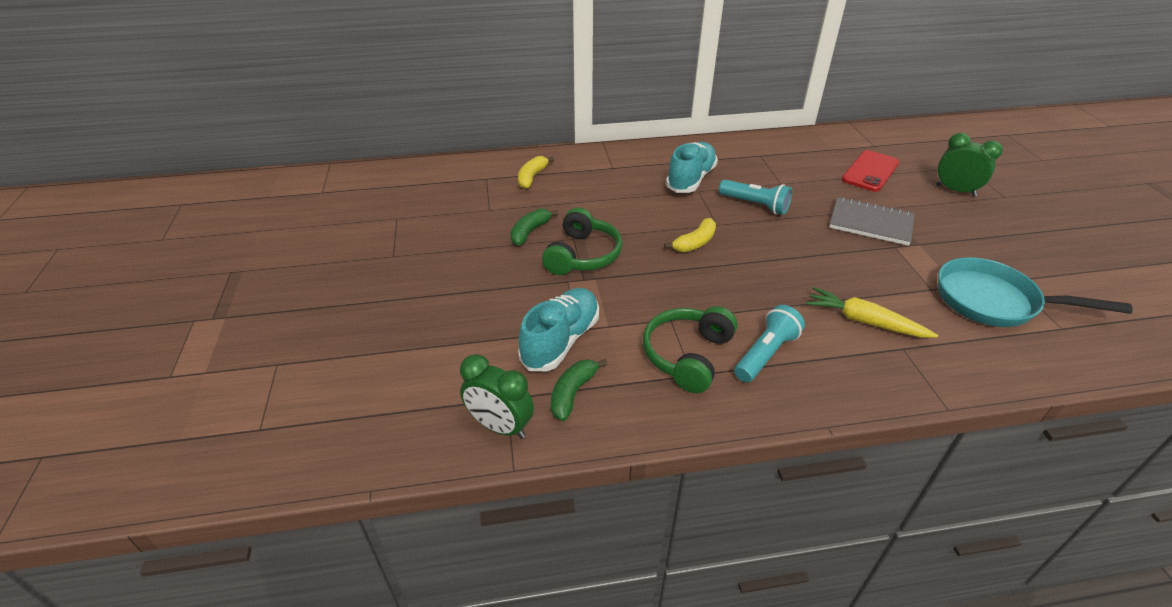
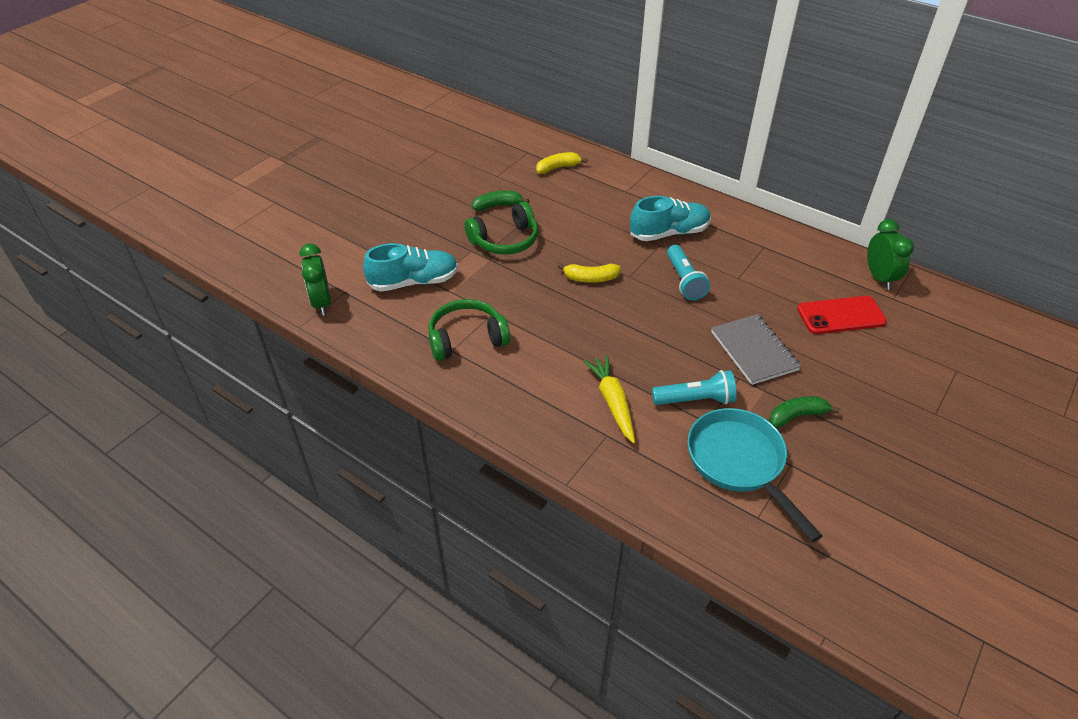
camera: 45 degrees right, 5 degrees up
green banana [551,359,608,421] -> green banana moved to [769,396,840,428]
turquoise flashlight [734,305,805,382] -> turquoise flashlight moved to [652,370,737,405]
green clock [936,133,1003,196] -> green clock moved to [867,219,914,290]

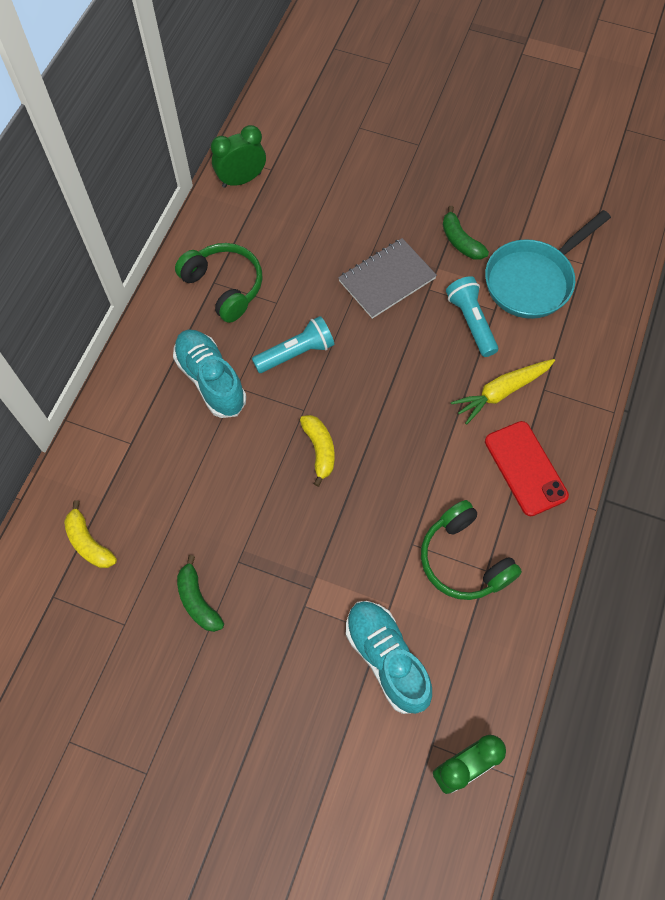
camera: 105 degrees left, 20 degrees up
green headphones [465,202,538,255] -> green headphones moved to [175,243,263,323]
red phone [797,296,887,334] -> red phone moved to [485,421,569,516]

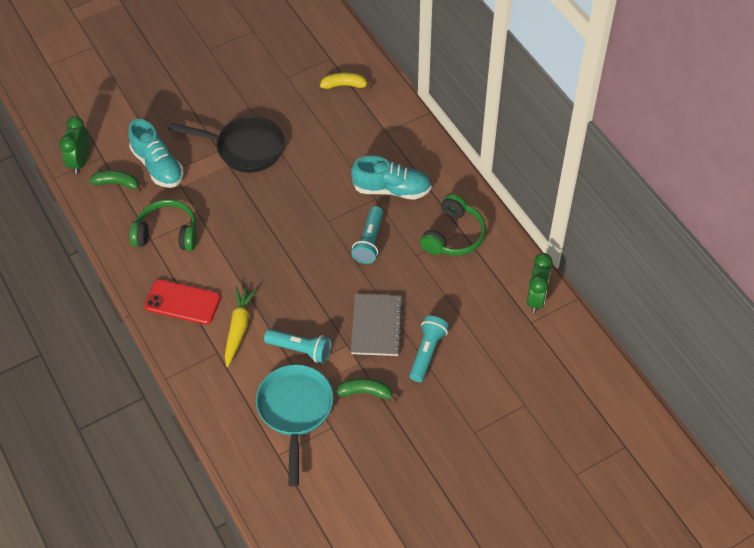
camera: 130 degrees right, 10 degrees down
green headphones [175,243,263,323] -> green headphones turned 60 degrees counterclockwise [420,194,486,256]
green banana [177,555,224,632] -> green banana moved to [89,170,142,193]
yellow banana [300,415,335,487] -> none
turquoise shoe [346,601,432,714] -> turquoise shoe turned 45 degrees clockwise [128,119,184,188]
none -> black pan [168,116,284,173]
none -> turquoise flashlight [409,316,449,382]

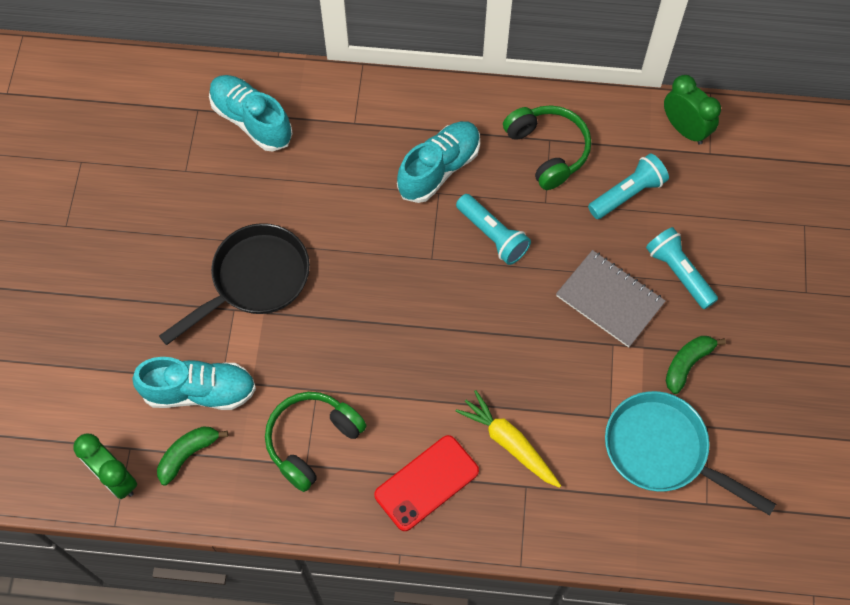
camera: 55 degrees left, 10 degrees up
turquoise flashlight [264,329,331,363] -> turquoise flashlight moved to [588,153,669,219]
yellow banana [320,72,372,89] -> turquoise shoe [209,75,293,152]

